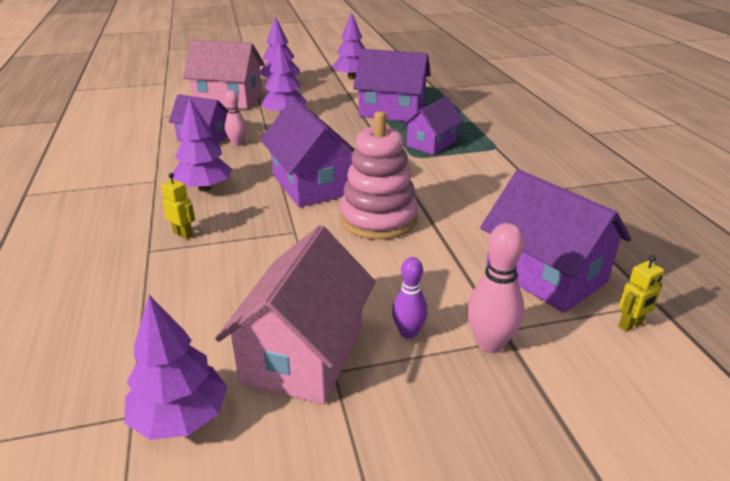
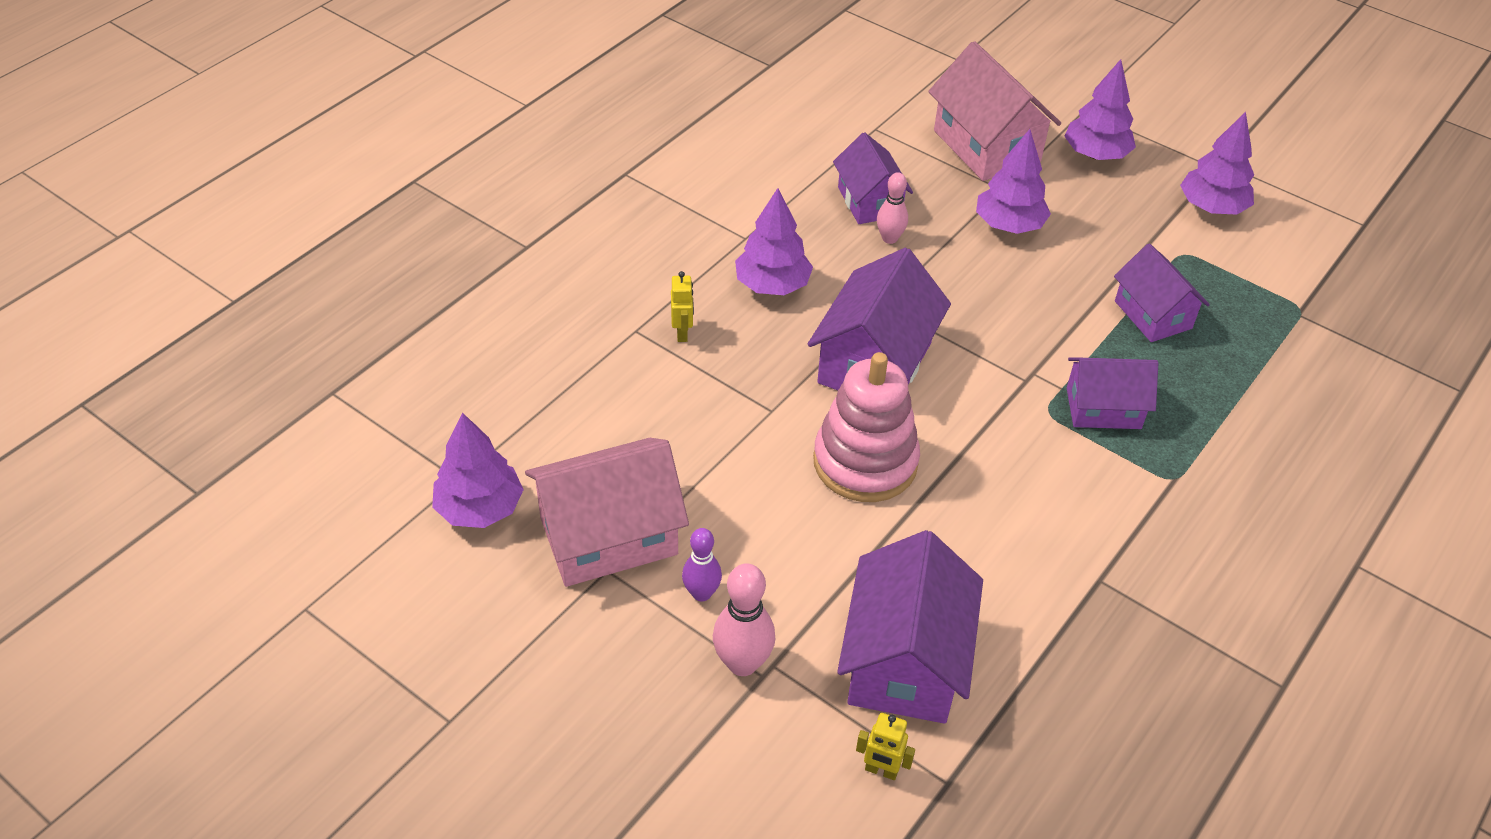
camera: 50 degrees right, 15 degrees up
purple house [353,49,431,121] -> purple house [1114,243,1210,342], size x0.64

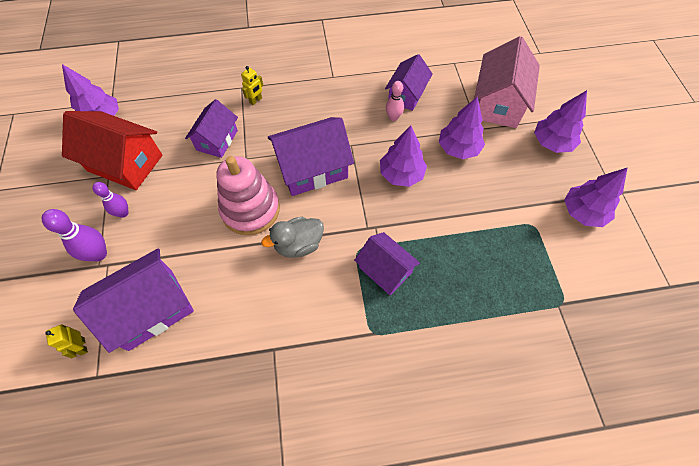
camera: 45 degrees right, 15 degrees up
pink house [525,438,689,587] -> red house [62,111,162,190]
pink bowling pin [713,563,775,676] -> purple bowling pin [42,209,107,262]
purple tree [735,188,813,295] -> purple tree moved to [380,125,427,187]
purple house [1114,243,1210,342] -> purple house moved to [185,99,238,158]
none -> grey duck [262,217,324,258]

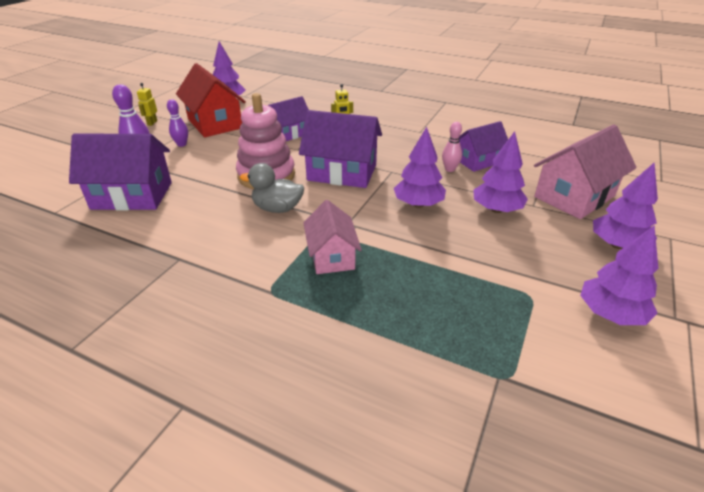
camera: 35 degrees right, 25 degrees down
yellow robot [46,324,88,358] -> yellow robot moved to [137,83,157,126]
purple house [354,232,420,295] -> pink house [303,200,362,274]

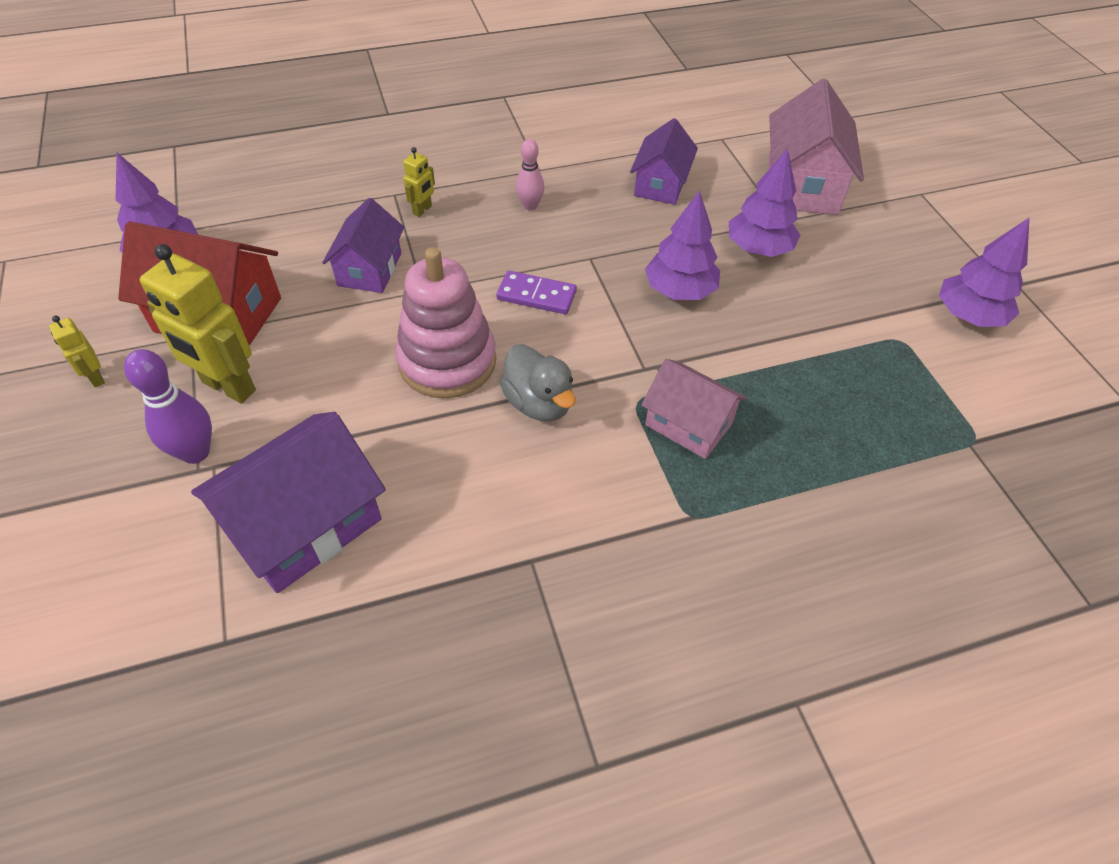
camera: 45 degrees left, 15 degrees up
purple bowling pin [167,99,188,147] -> yellow robot [140,244,256,403]
grey duck [240,163,304,213] -> grey duck turned 90 degrees counterclockwise [500,344,576,421]
purple house [299,110,382,188] -> purple domino [496,271,577,314]
pink bowling pin [442,122,462,172] -> pink bowling pin moved to [516,139,544,210]
purple tree [593,163,658,249] -> none

